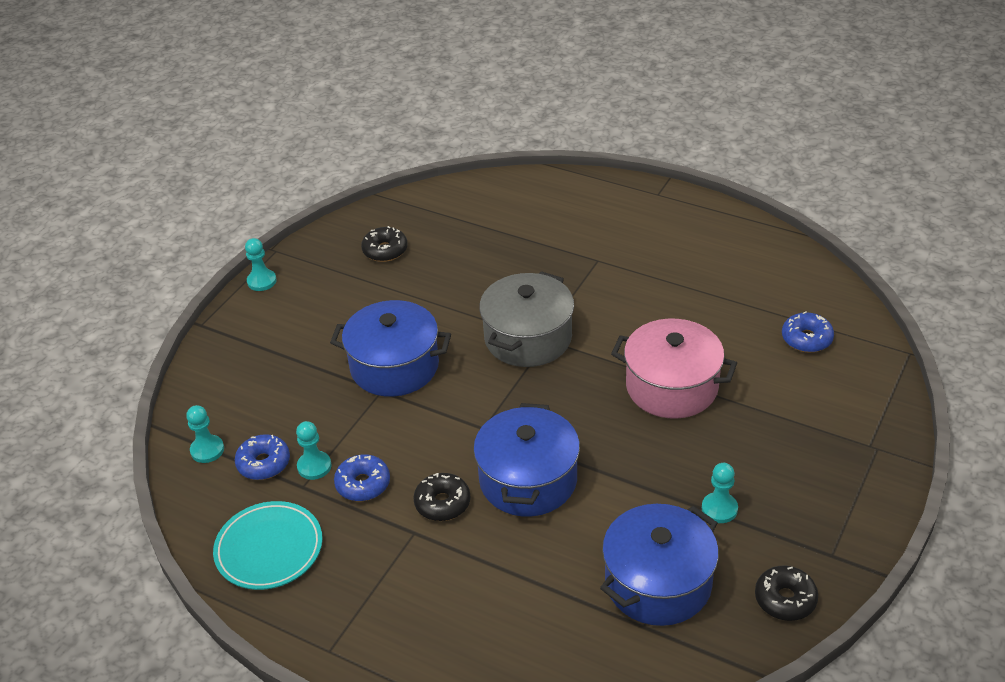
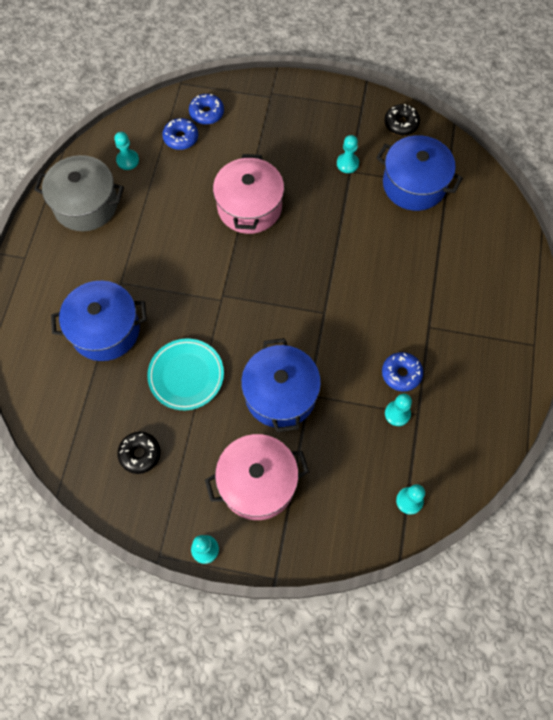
camera: 110 degrees left, 25 degrees up
turquoise plate [213,501,323,590] -> turquoise plate moved to [147,339,224,410]
blue donut [235,434,290,480] -> blue donut moved to [189,94,224,125]
black donut [413,473,471,521] -> none
blue pot [473,403,580,516] -> blue pot moved to [51,281,147,361]
grey pot [479,271,574,367] -> grey pot moved to [34,155,124,231]
none -> turquoise pawn [114,132,139,170]
none -> pink pot [205,434,309,520]

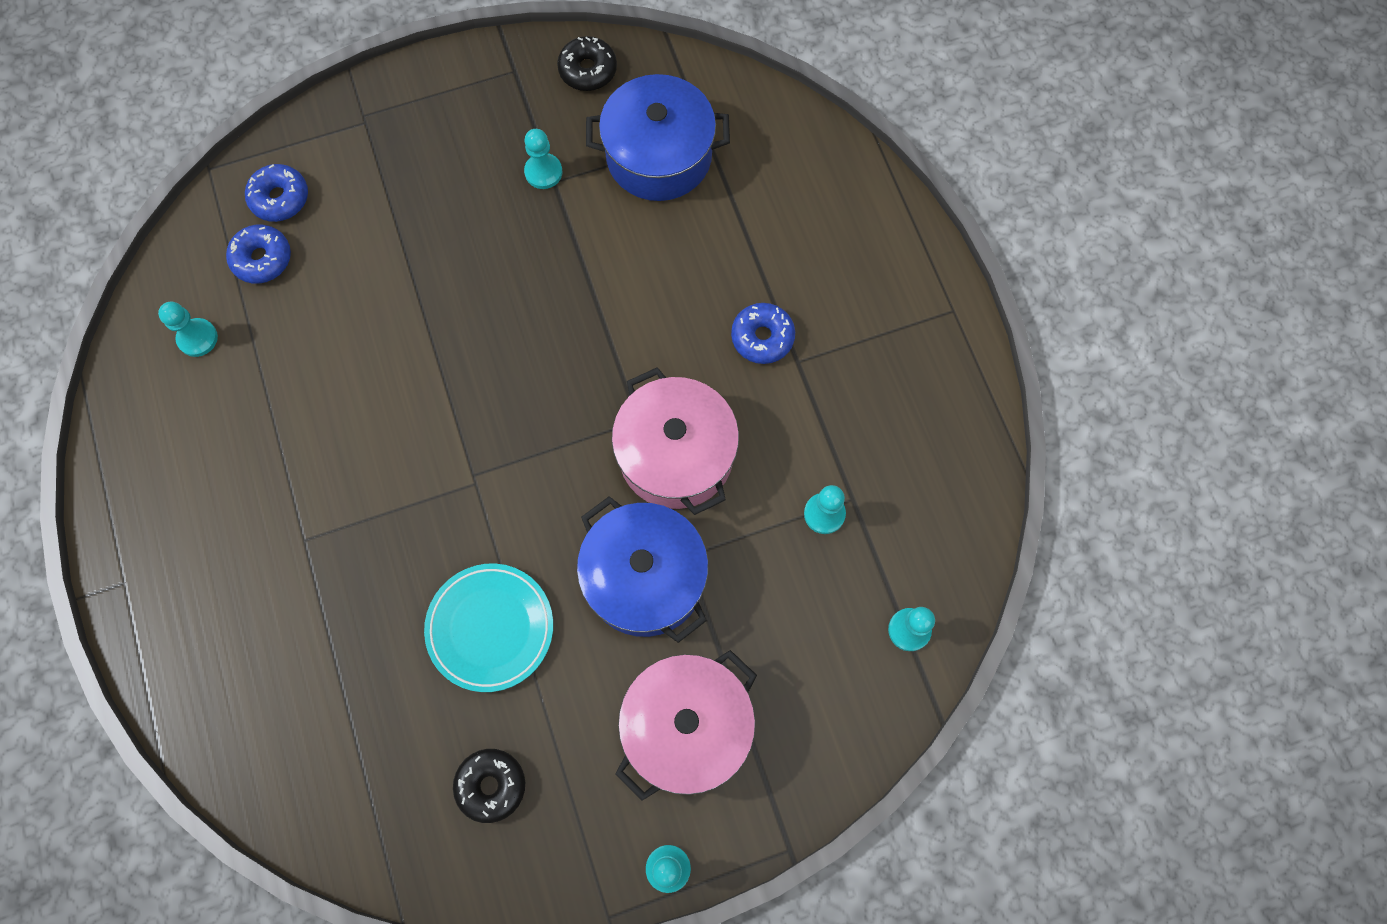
camera: 30 degrees left, 5 degrees up
grey pot [34,155,124,231] -> none
blue pot [51,281,147,361] -> none
pink pot [213,154,284,234] -> pink pot moved to [612,367,739,515]
blue donut [382,352,423,391] -> blue donut moved to [731,303,795,364]

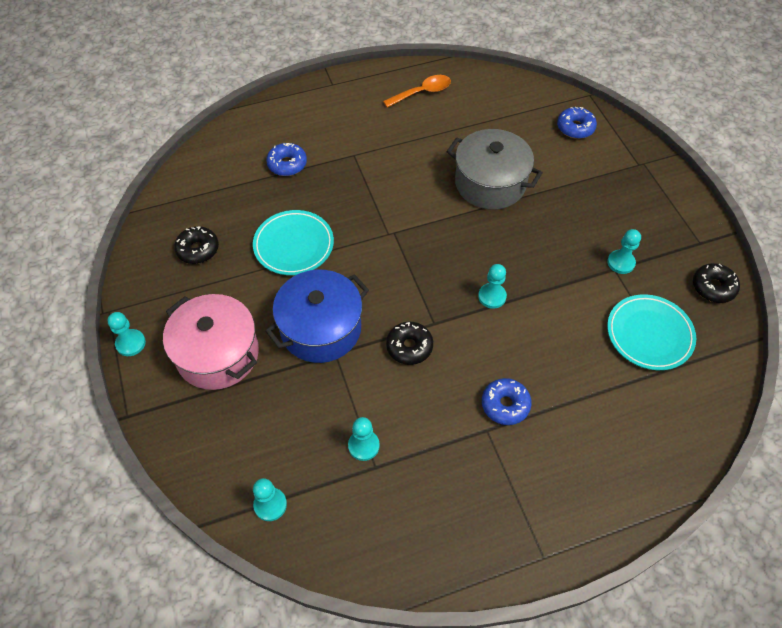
camera: 90 degrees right, 15 degrees down
turquoise pawn [158,302,218,357] -> turquoise pawn moved to [478,264,507,309]
blue donut [226,225,291,284] -> blue donut moved to [266,143,307,176]
blue pot [586,74,730,201] -> turquoise plate [607,294,696,370]
pink pot [612,367,739,515] -> black donut [386,322,433,365]
none -> orange spoon [383,75,451,108]
none -> grey pot [446,129,543,210]

